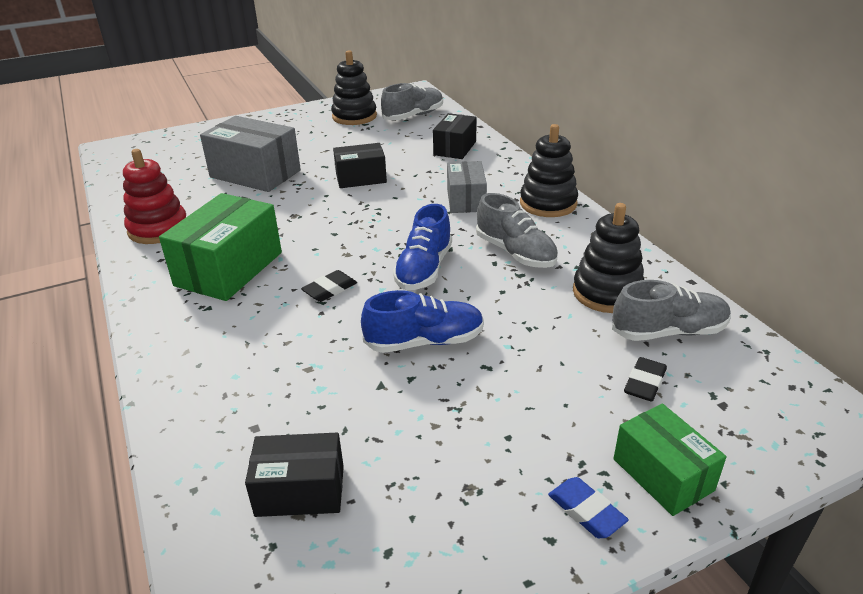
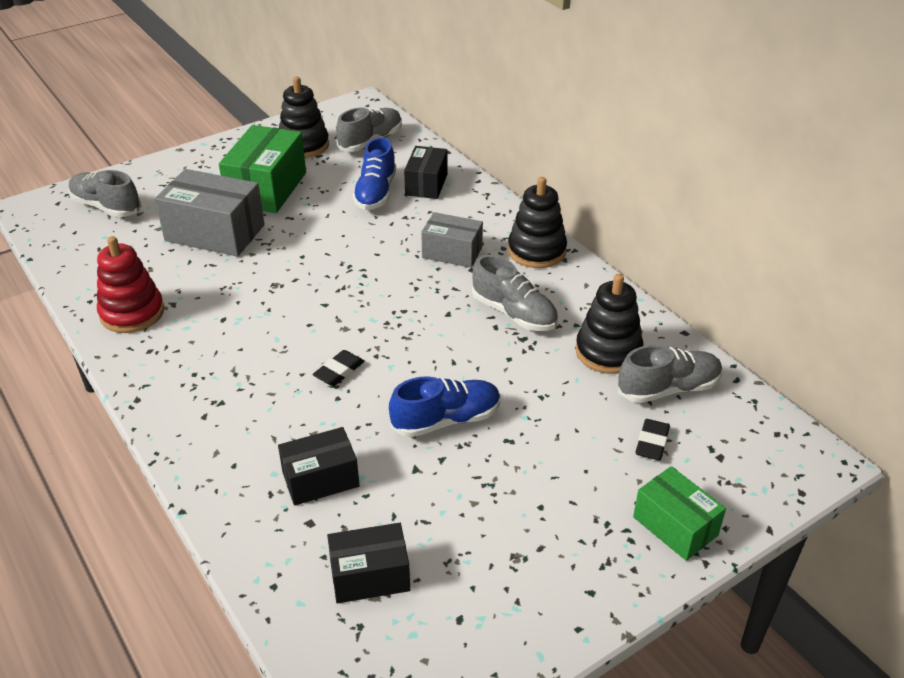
camera: 10 degrees left, 5 degrees up
green box [159,193,282,301] -> green box moved to [219,125,306,213]
black box [333,143,387,188] -> black box moved to [278,427,359,506]
blue shoe [393,204,452,290] -> blue shoe moved to [352,137,396,210]
grey box [447,161,487,213] -> grey box turned 60 degrees counterclockwise [421,212,483,268]
blue eraser [548,477,629,538] -> none
none -> grey shoe [68,170,142,217]

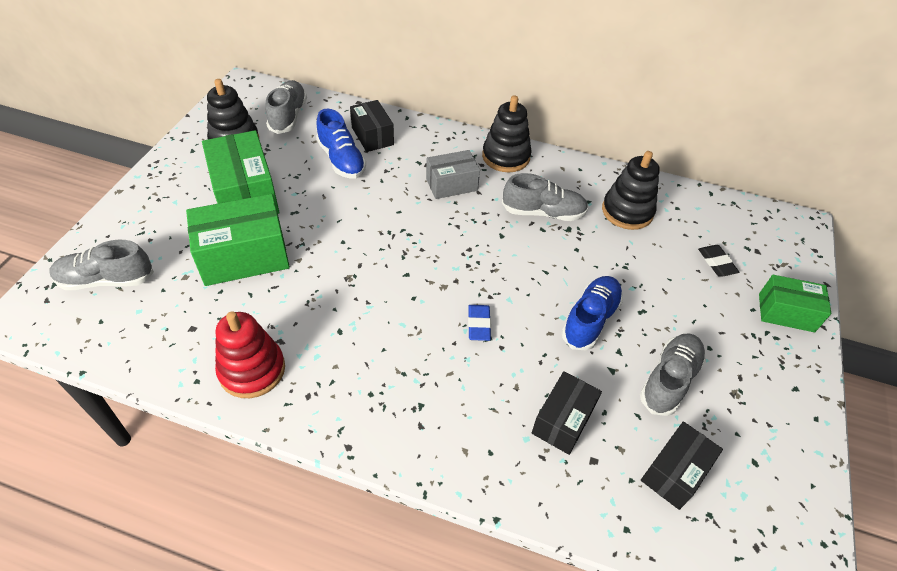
camera: 40 degrees left, 10 degrees up
grey box [155,169,265,257] -> green box [186,194,290,286]
black eraser [312,350,365,386] -> blue eraser [468,305,491,341]
grey shoe [618,345,722,403] -> grey shoe moved to [640,333,706,416]

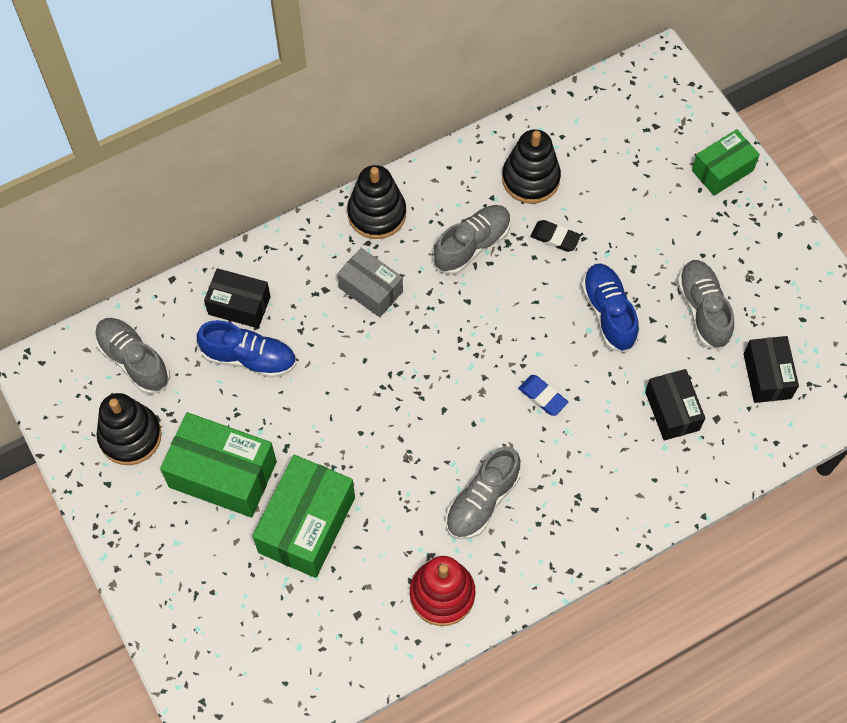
camera: 45 degrees left, 15 degrees up
grey shoe [50,240,154,290] -> grey shoe moved to [446,447,521,539]
grey box [426,150,480,199] -> grey box turned 75 degrees counterclockwise [337,248,403,317]
black eraser [698,245,739,277] -> black eraser moved to [530,220,581,252]

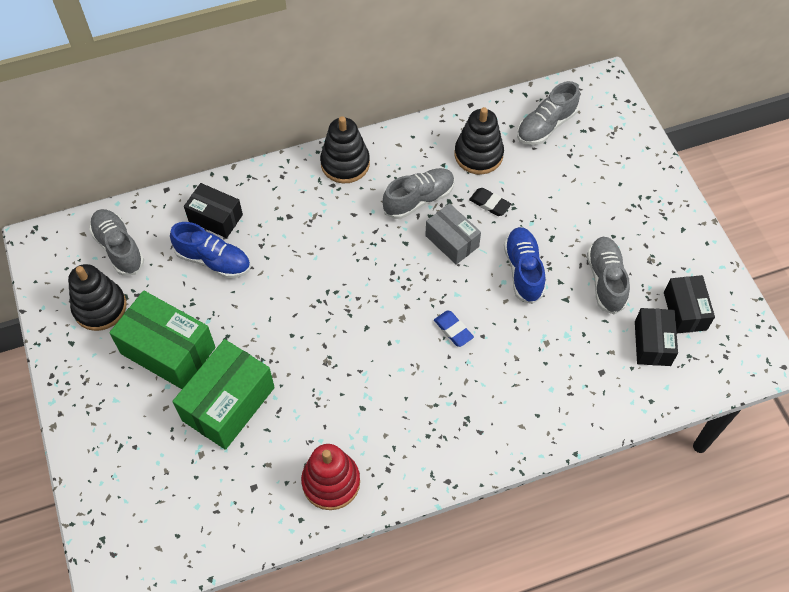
camera: 10 degrees right, 5 degrees down
grey box [337,248,403,317] -> grey box moved to [425,203,481,265]
grey shoe [446,447,521,539] -> grey shoe moved to [517,81,580,145]
black box [645,369,705,441] -> black box moved to [664,275,715,333]
green box [692,129,760,196] -> none

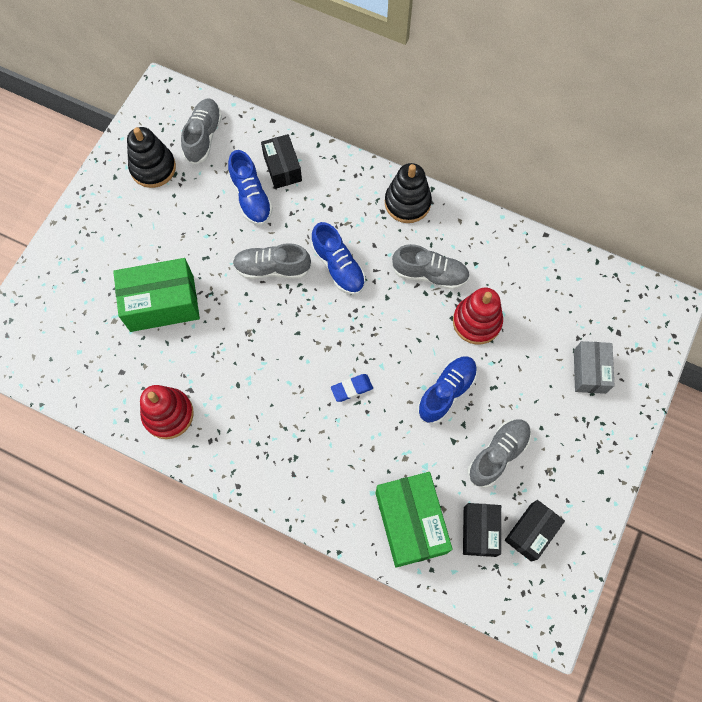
camera: 45 degrees right, 10 degrees up
green box [109,290,215,389] -> green box moved to [376,472,453,568]
grey box [425,203,481,265] -> grey box moved to [574,341,615,394]
blue eraser [434,310,474,347] -> blue eraser turned 60 degrees clockwise [331,374,373,402]
black stacking toy [455,107,504,174] -> none
black eraser [469,188,511,216] -> red stacking toy [453,288,503,345]
grey shoe [517,81,580,145] -> grey shoe moved to [233,243,311,279]
black box [635,308,678,366] -> black box turned 45 degrees counterclockwise [463,503,501,557]
none -> blue shoe [311,222,365,295]

